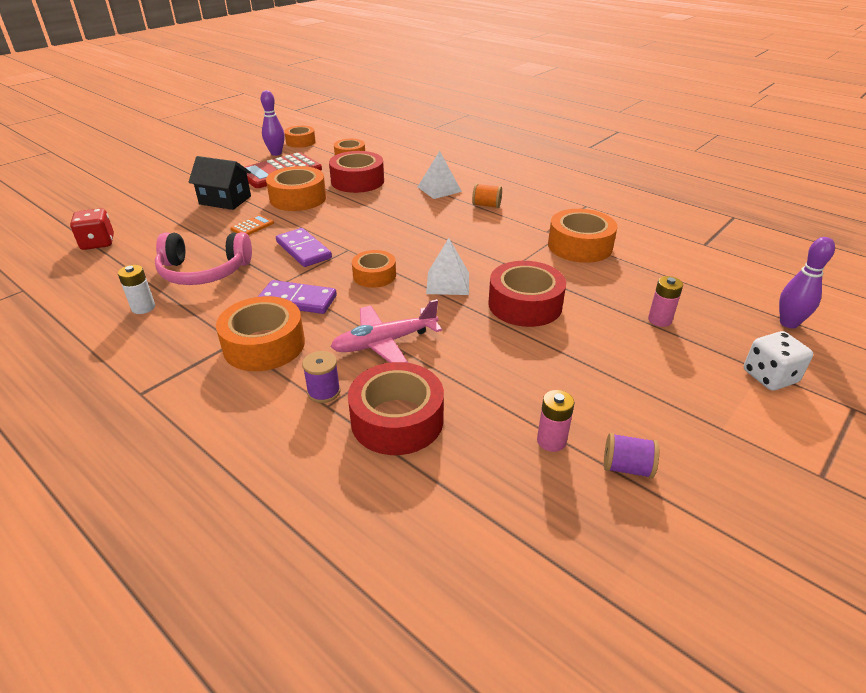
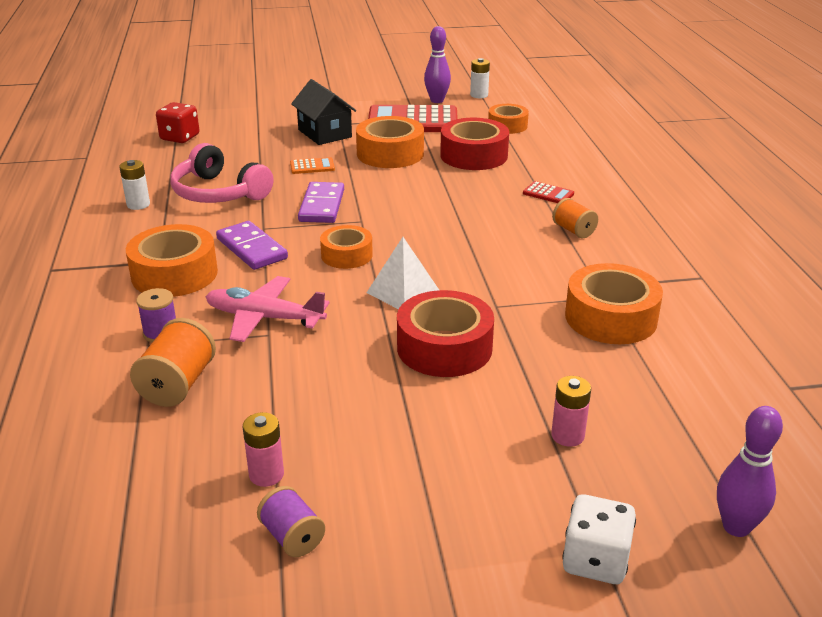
camera: 40 degrees right, 5 degrees down
orange tape [284,126,316,148] -> white battery [470,58,490,98]
red tape [348,362,444,455] -> orange spool [130,318,216,407]
white pyramid [418,151,462,199] -> red calculator [523,181,574,203]

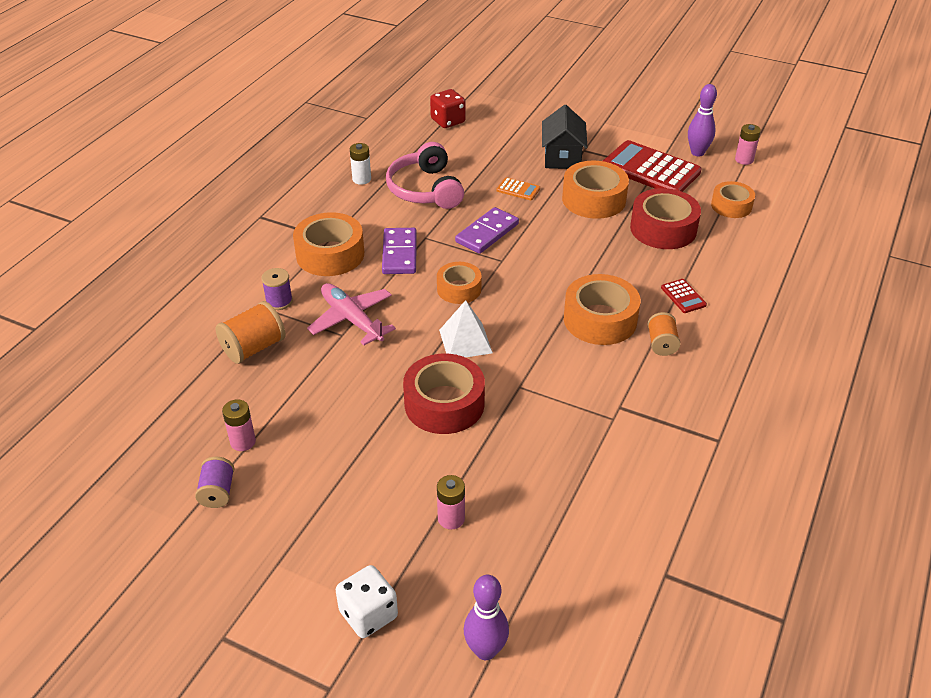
camera: 35 degrees right, 10 degrees up
white battery [470,58,490,98] -> pink battery [735,124,761,165]
orange tape [565,263,663,344] -> orange tape moved to [564,274,641,345]

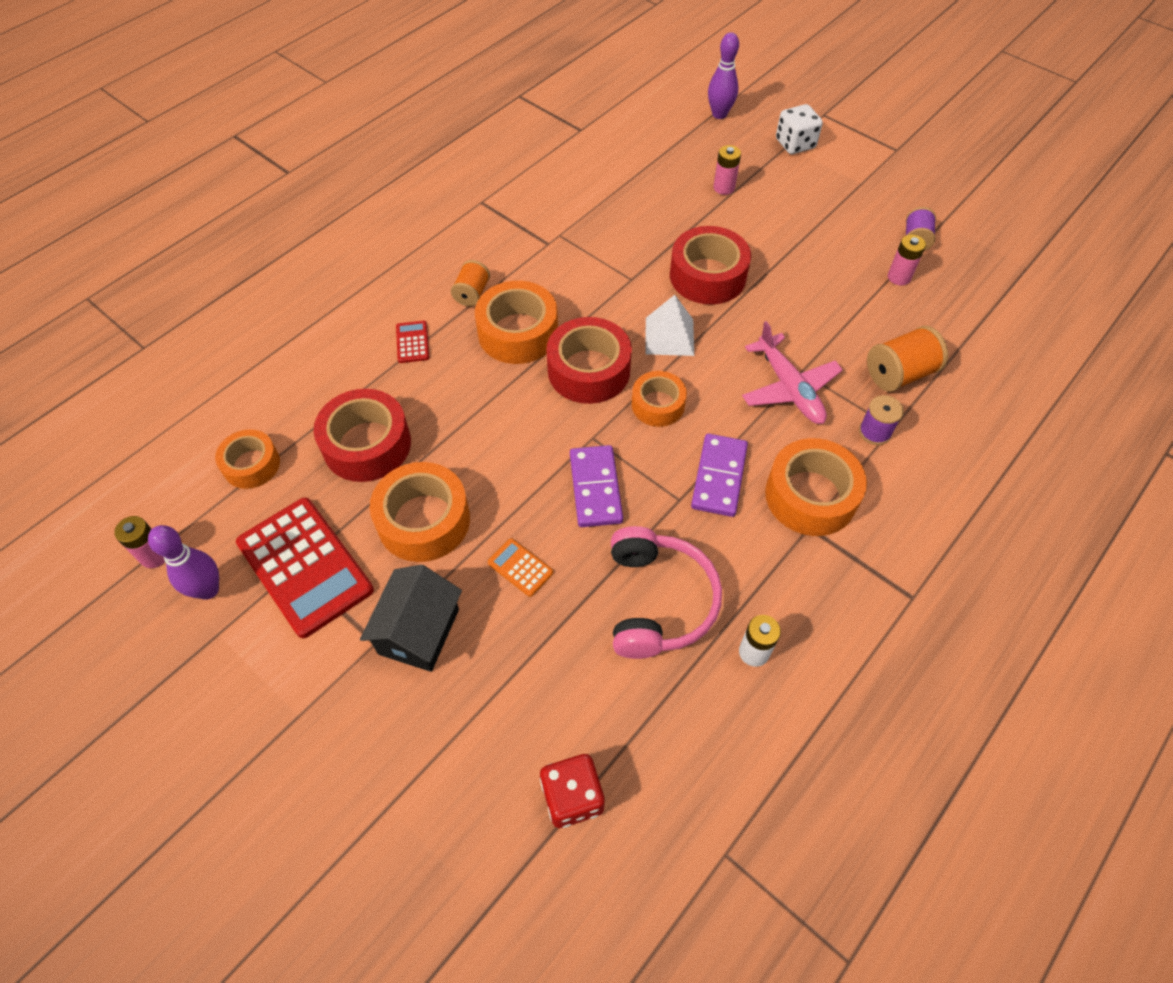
camera: 165 degrees left, 15 degrees up
purple domino [455,207,519,254] -> purple domino turned 60 degrees counterclockwise [570,445,623,527]
none -> red tape [546,317,632,404]

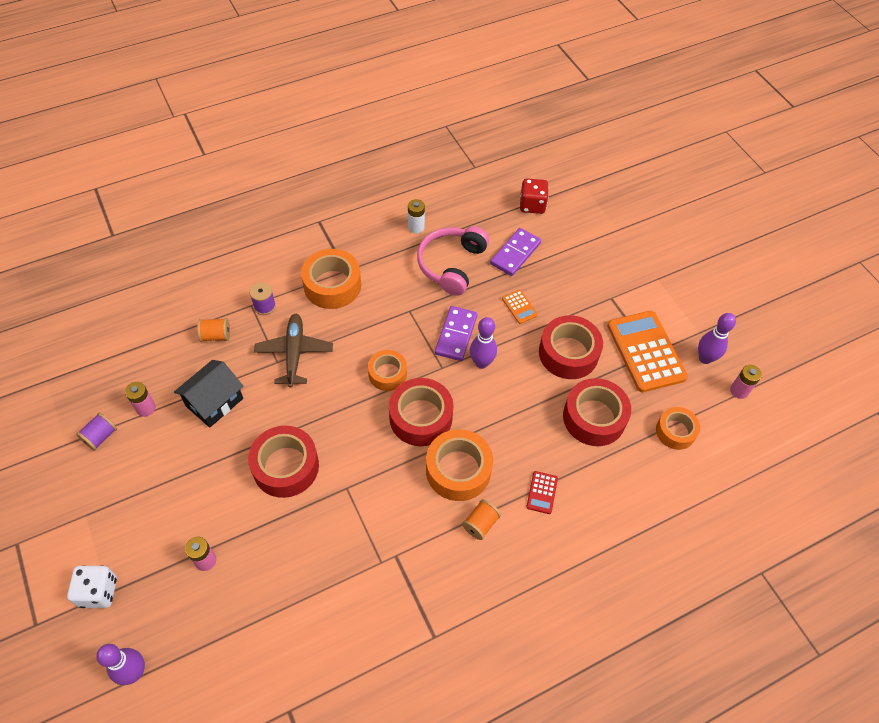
camera: 160 degrees left, 0 degrees up
red calculator [236,498,374,638] -> orange calculator [607,311,688,392]
black house [360,565,462,672] -> black house moved to [174,360,243,428]
orange tape [369,462,470,562] -> red tape [539,315,603,379]
white pyramid [645,295,694,356] -> none
purple domino [691,434,748,517] -> purple domino moved to [490,228,541,276]
pink plane [742,321,843,424] -> brown plane [254,314,333,388]
orange spool [867,326,948,392] -> orange spool [197,318,230,342], size x0.65
none -> purple bowling pin [470,317,497,369]

